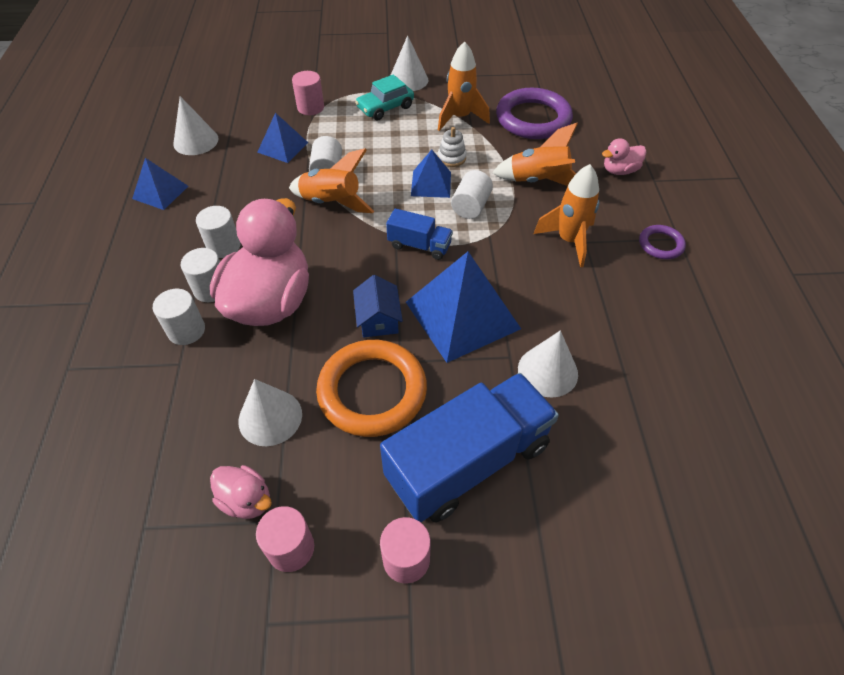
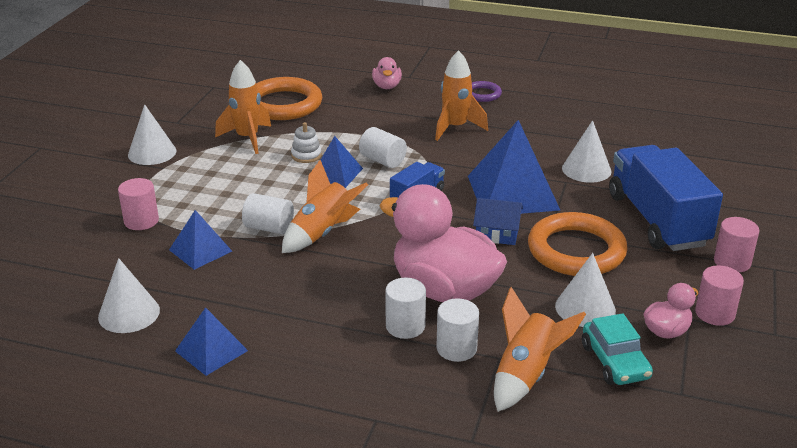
camera: 70 degrees left, 20 degrees down
white cylinder [196,206,241,258] -> none
turquoise car [355,75,414,120] -> turquoise car moved to [582,313,653,385]
orange rocket [492,123,578,186] -> orange rocket moved to [494,287,586,412]
purple ring [496,88,573,139] -> orange ring [256,77,322,120]

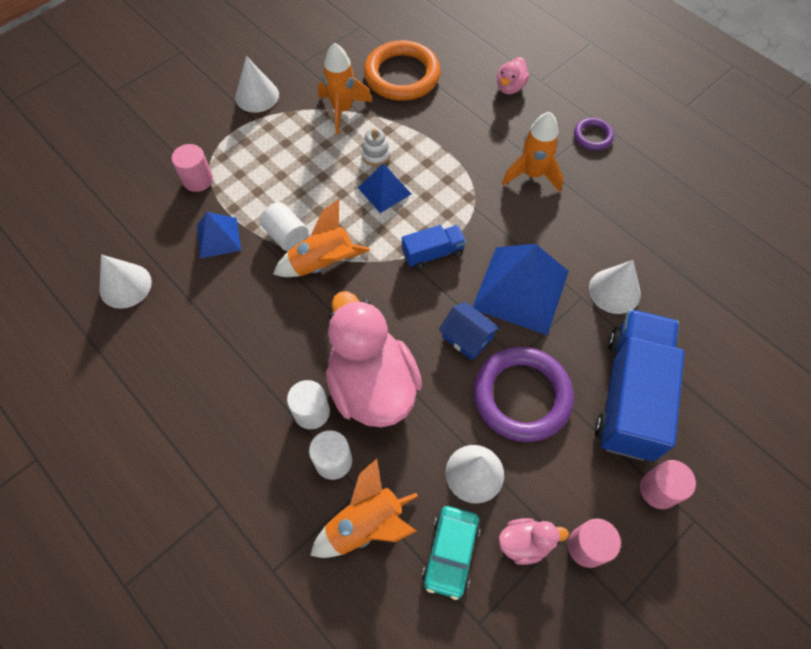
camera: 30 degrees right, 30 degrees up
blue pyramid [175,307,248,376] -> none
white cylinder [359,127,407,168] -> none
orange ring [528,212,628,276] -> purple ring [473,347,574,442]

